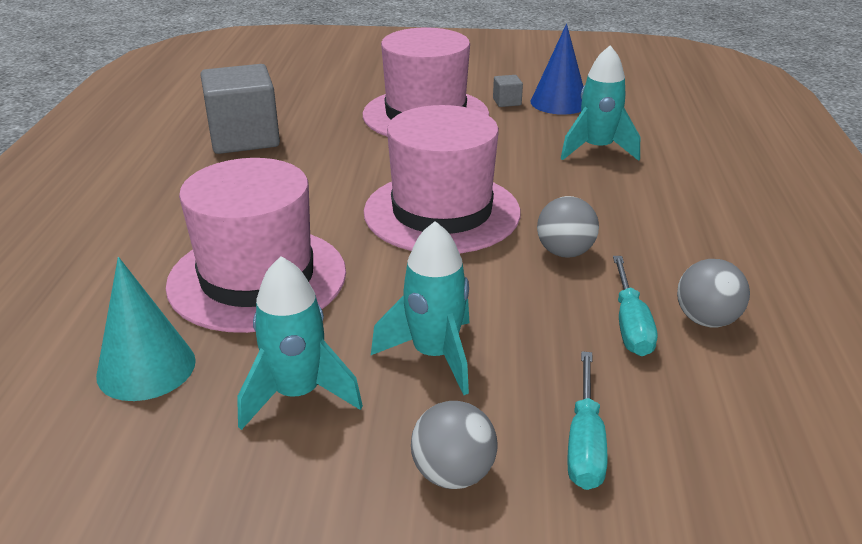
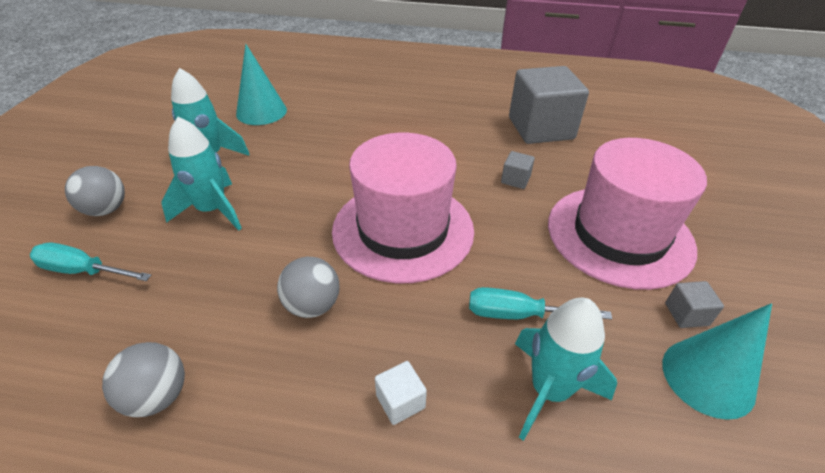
camera: 95 degrees right, 10 degrees up
pink hat [166,158,346,333] -> none
blue cone [530,24,583,115] -> turquoise cone [662,303,772,420]
turquoise screwdriver [613,256,657,356] -> turquoise screwdriver moved to [469,287,612,320]
none -> white cube [375,361,427,425]
none -> grey cube [501,151,535,189]

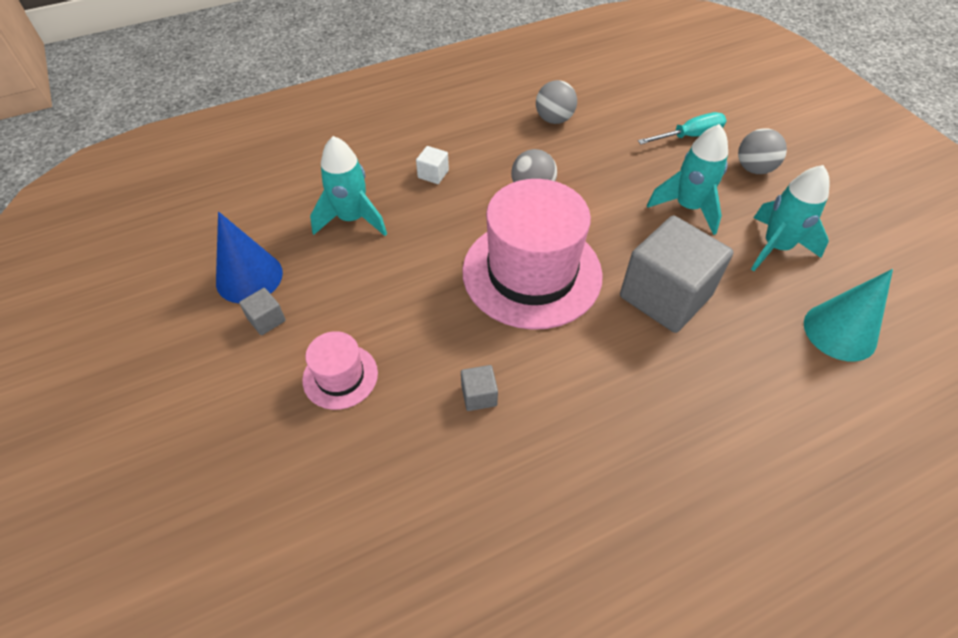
camera: 145 degrees right, 10 degrees up
turquoise screwdriver [469,287,612,320] -> none
grey cube [509,66,589,144] -> grey cube moved to [620,216,733,333]
pink hat [548,138,707,290] -> pink hat [302,331,378,410], size x0.48
turquoise cone [662,303,772,420] -> blue cone [216,212,283,303]

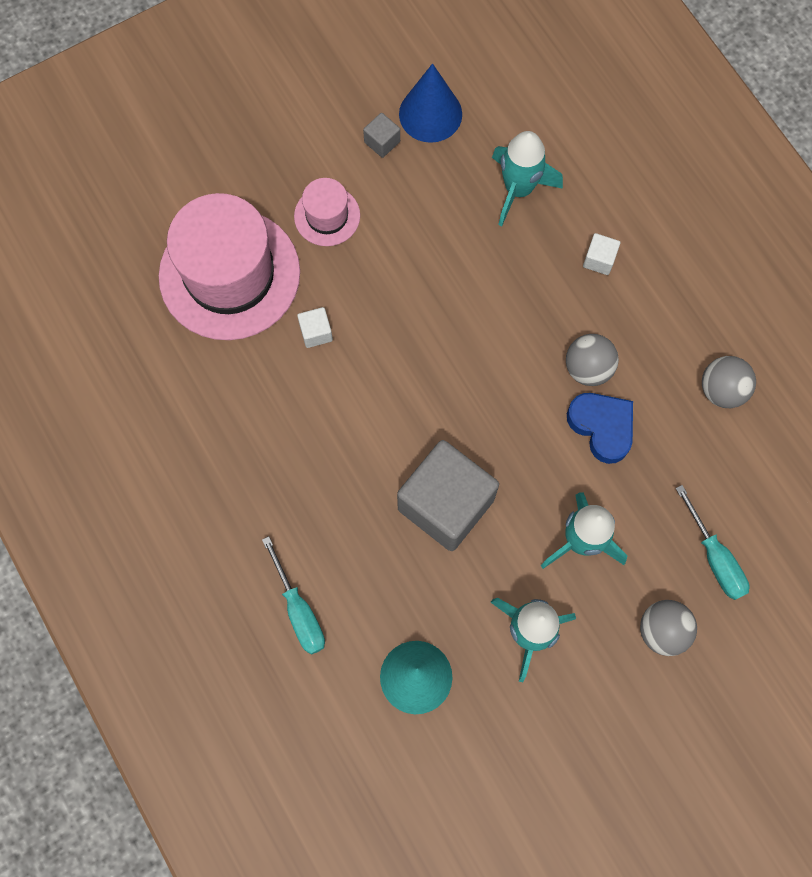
camera: 85 degrees right, 20 degrees up
grey cube [461,365,498,411] -> white cube [297,307,333,348]
pink hat [462,179,603,330] -> pink hat moved to [159,193,300,340]
none -> turquoise screwdriver [262,536,325,655]
none -> blue heart [567,393,633,464]

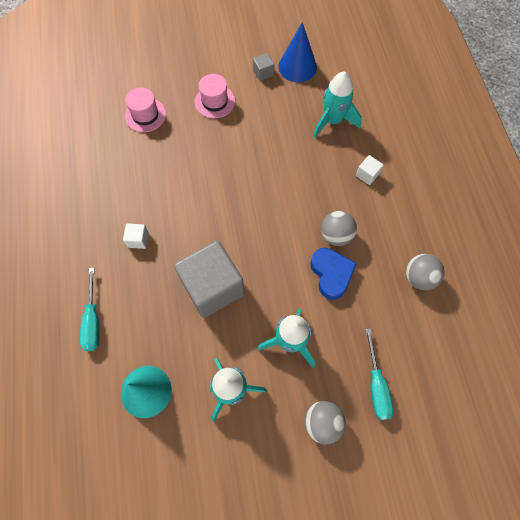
camera: 20 degrees right, 5 degrees down
pink hat [159,193,300,340] -> pink hat [125,88,166,132], size x0.48
white cube [297,307,333,348] -> white cube moved to [123,223,149,249]

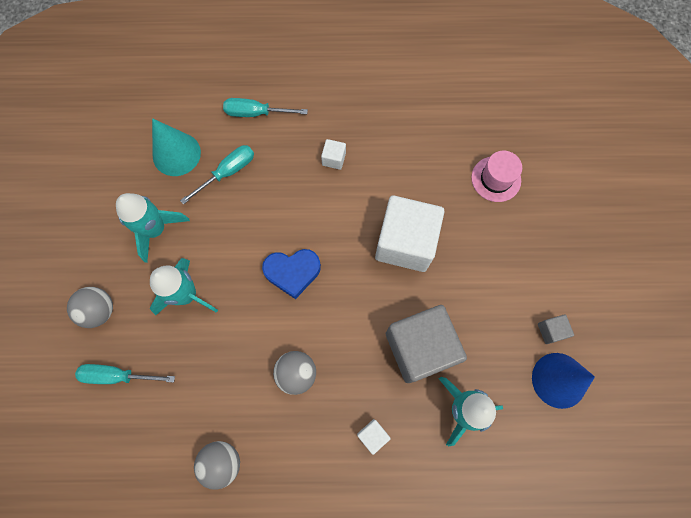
camera: 100 degrees right, 5 degrees up
grey cube [174,241,245,318] -> grey cube moved to [386,305,467,383]
pink hat [195,74,235,118] -> none
blue heart [310,248,357,300] -> blue heart moved to [262,249,321,299]
none -> turquoise screwdriver [180,145,254,205]
none -> white cube [375,196,444,272]

